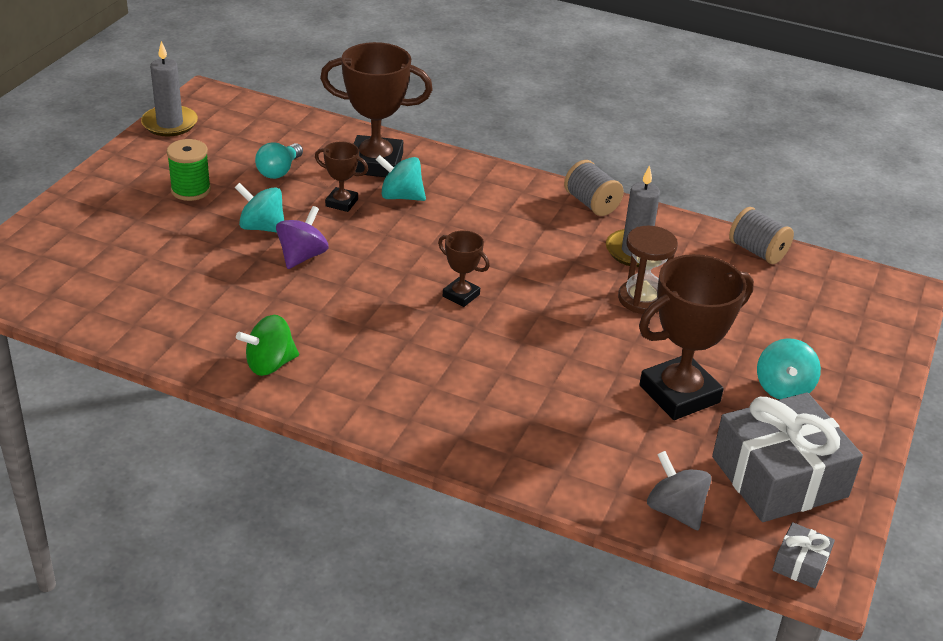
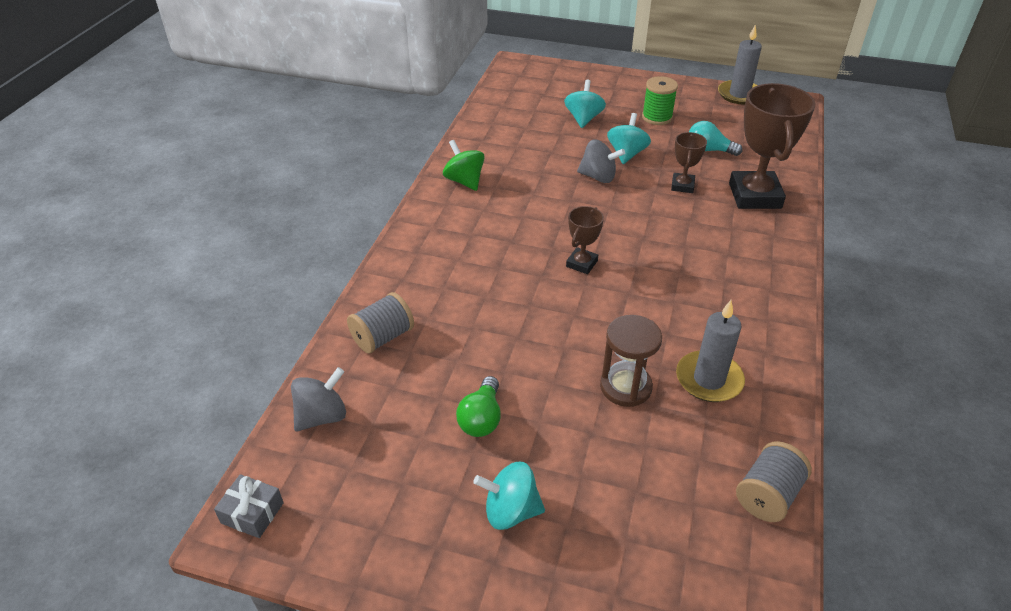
camera: 85 degrees right, 5 degrees up
purple spinning top [276,206,329,269] -> grey spinning top [577,140,625,183]
turquoise spinning top [375,155,426,201] -> turquoise spinning top moved to [564,79,606,128]
grey spool [564,160,624,216] -> grey spool moved to [347,292,414,354]
brown trophy [639,254,754,420] -> green light bulb [456,376,501,437]
grey gift [712,393,863,522] -> none

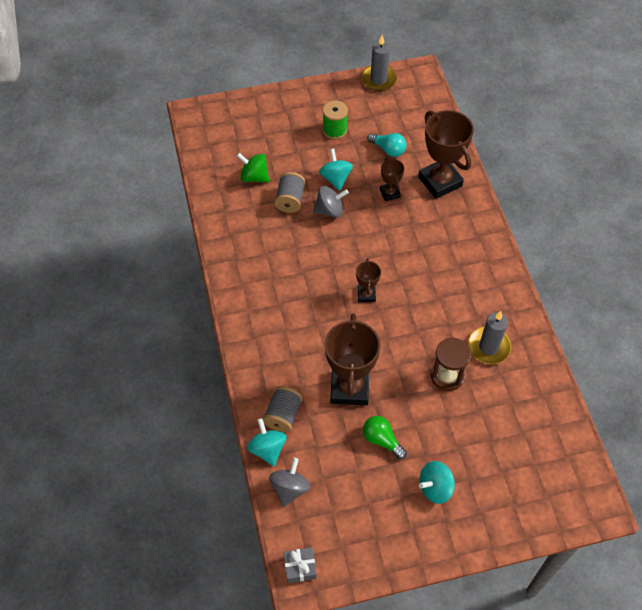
camera: 30 degrees left, 15 degrees up
green spinning top [443,140,485,191] -> green spinning top moved to [237,153,270,182]
green light bulb [456,376,501,437] -> green light bulb turned 150 degrees clockwise [363,416,407,459]
turquoise spinning top [564,79,606,128] -> turquoise spinning top moved to [247,418,287,466]
turquoise light bulb [689,121,743,156] -> turquoise light bulb turned 135 degrees counterclockwise [367,133,407,157]
grey spool [736,441,812,522] -> grey spool moved to [275,172,305,213]
none -> brown trophy [325,313,380,405]

